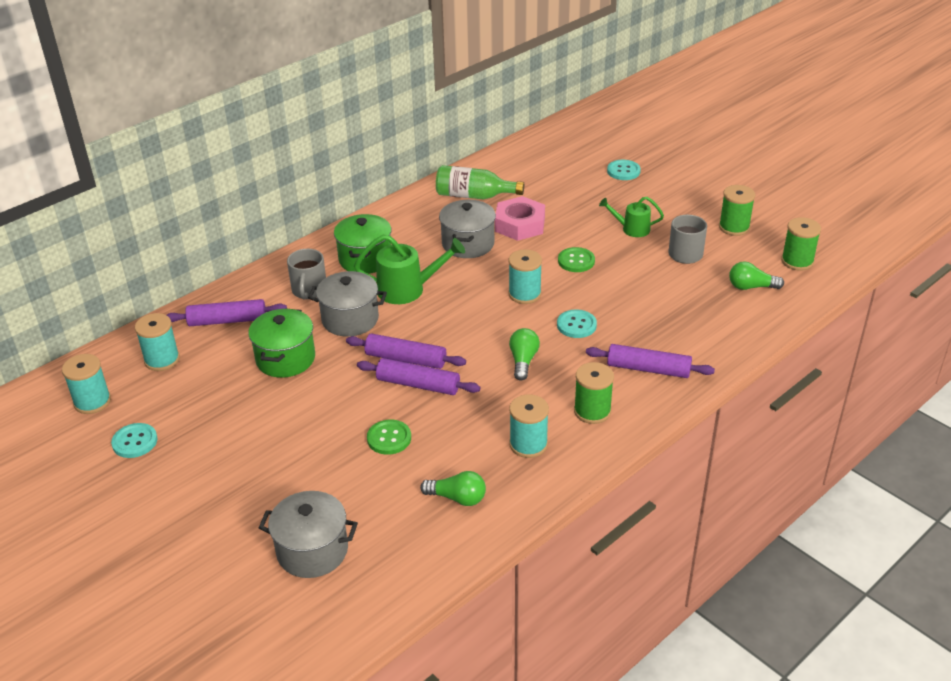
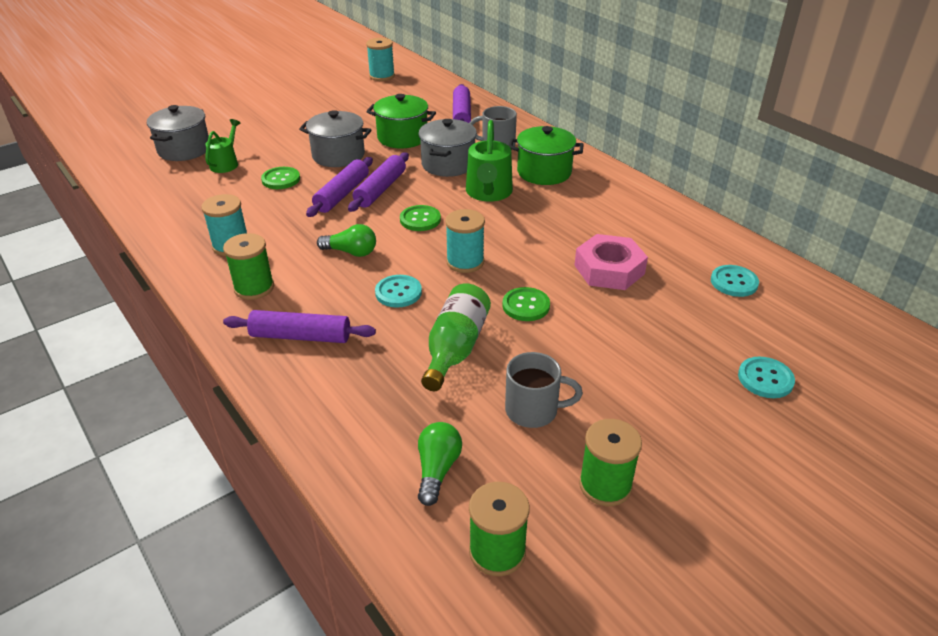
camera: 95 degrees right, 0 degrees up
turquoise button [111,423,158,458] -> turquoise button moved to [711,265,759,297]
turquoise spool [135,313,180,371] -> none
green light bulb [420,471,486,506] -> none
green bottle [436,165,524,200] -> green bottle moved to [421,284,491,391]
grey pot [439,200,496,258] -> grey pot moved to [299,110,371,167]
purple rolling pin [586,344,715,378] -> purple rolling pin turned 75 degrees clockwise [223,310,376,343]
green watering can [599,197,664,237] -> green watering can moved to [206,119,240,173]
none -> green button [400,205,441,231]

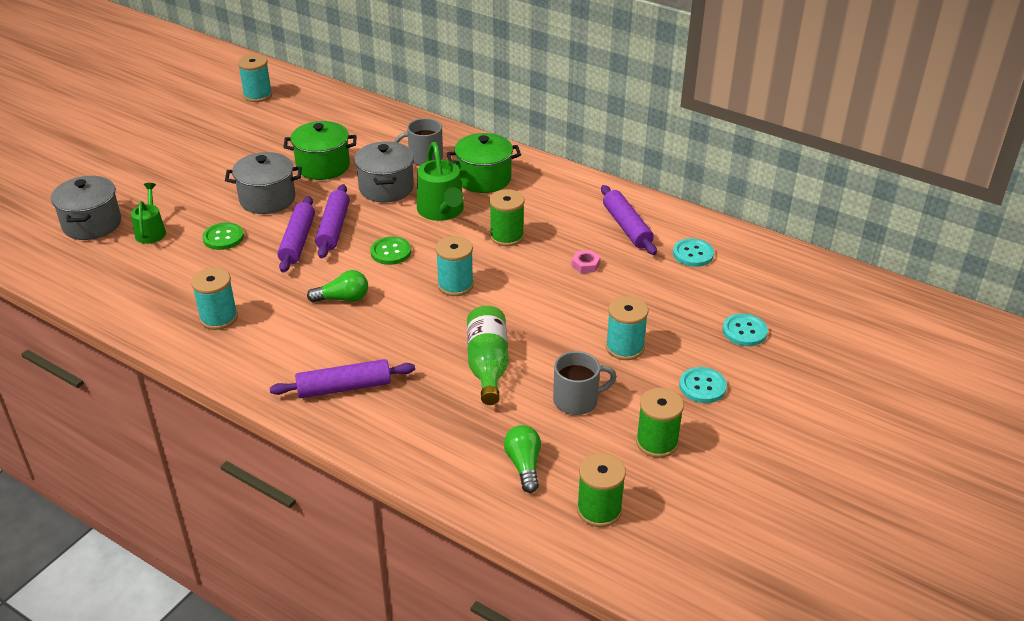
camera: 20 degrees left, 0 degrees up
green spool [223,233,274,300] -> green spool moved to [489,189,525,246]
turquoise button [375,275,422,308] -> turquoise button moved to [679,367,727,403]
purple rolling pin [453,84,471,123] -> purple rolling pin moved to [601,185,657,255]
green button [502,287,550,321] -> none
pink nut [574,234,648,290] -> pink nut [571,250,601,273], size x0.45
none -> turquoise spool [606,296,648,360]

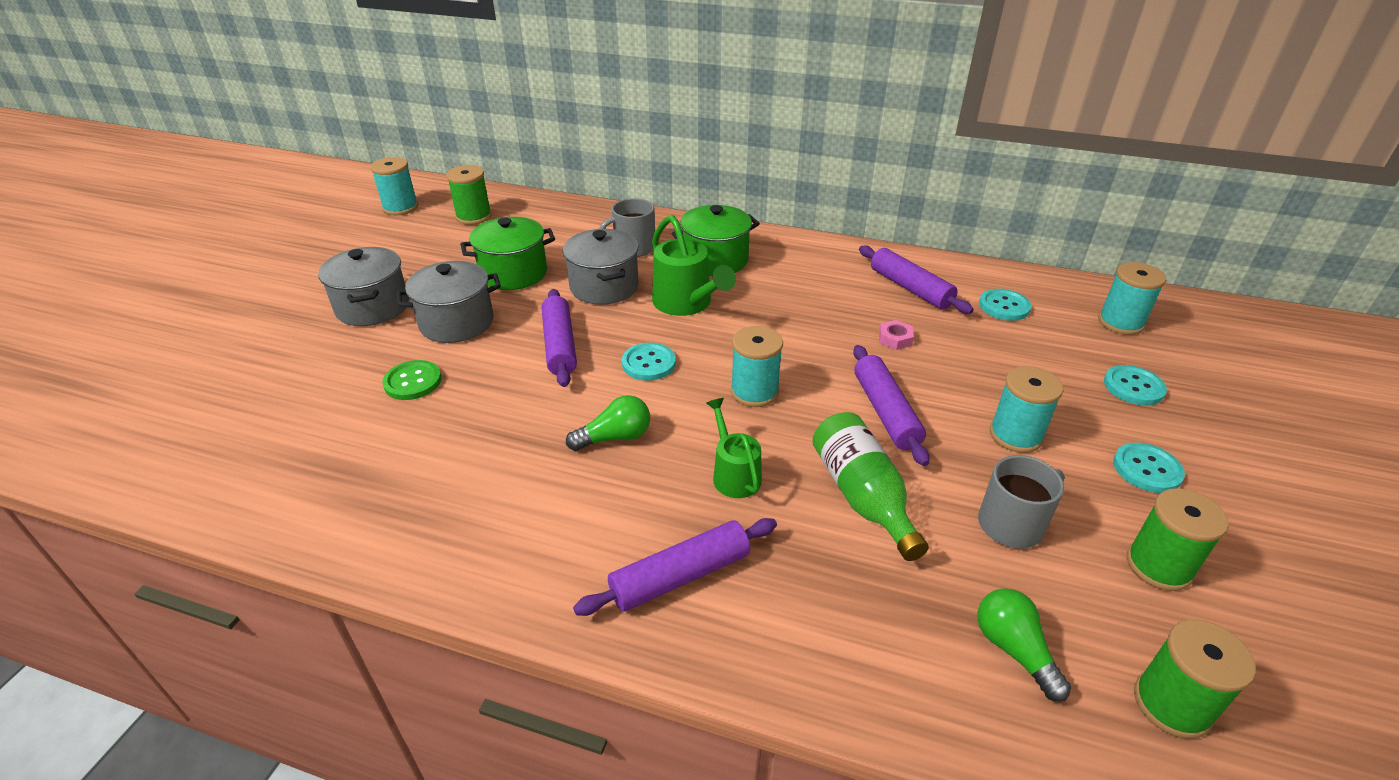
camera: 15 degrees left, 0 degrees up
grey pot [51,176,121,240] -> grey pot moved to [318,247,409,326]
green watering can [131,183,166,244] -> green watering can moved to [706,398,762,498]
turquoise spool [191,267,238,330] -> turquoise spool moved to [1098,262,1166,335]
purple rolling pin [277,196,315,272] -> purple rolling pin moved to [853,345,930,466]
green button [370,236,411,265] -> turquoise button [622,343,676,381]
green spool [489,189,525,246] -> green spool moved to [446,165,492,225]

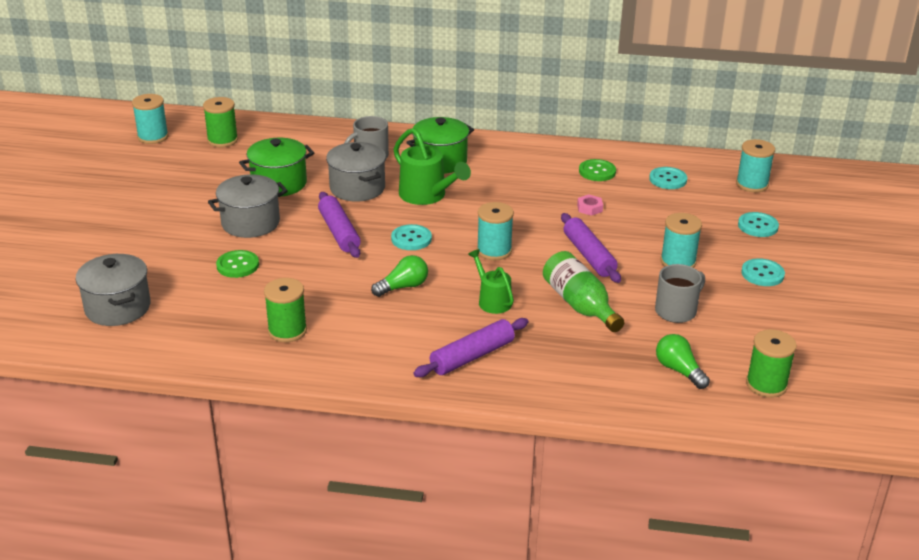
camera: 10 degrees left, 5 degrees down
grey pot [318,247,409,326] -> grey pot moved to [76,254,150,326]
purple rolling pin [859,245,973,314] -> green button [579,159,616,181]
green spool [1127,488,1229,591] -> green spool moved to [264,278,307,342]

